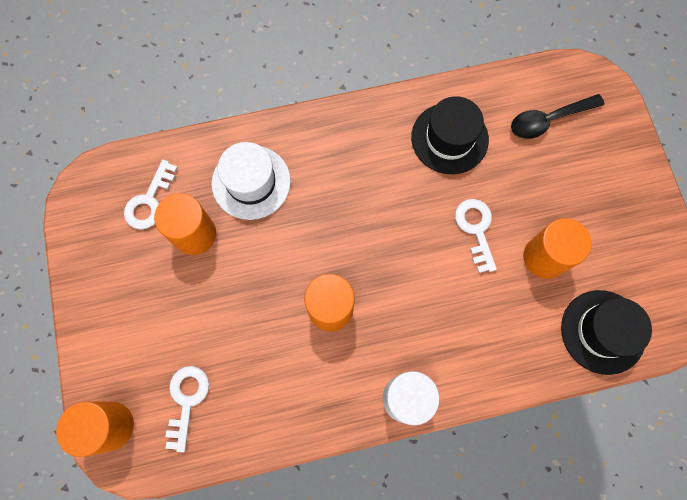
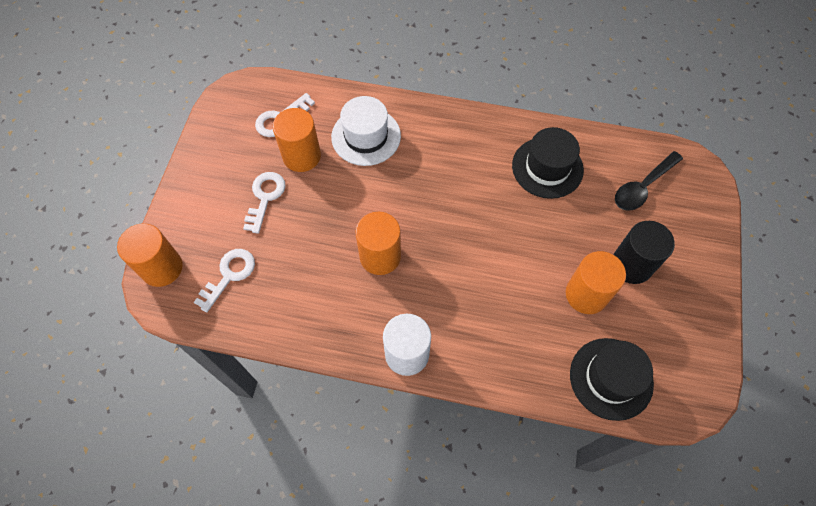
camera: 25 degrees right, 10 degrees down
white key [455,199,497,273] -> white key moved to [243,172,286,234]
black spoon [511,94,605,139] -> black spoon turned 45 degrees counterclockwise [615,151,683,211]
none -> black cylinder [613,221,675,284]

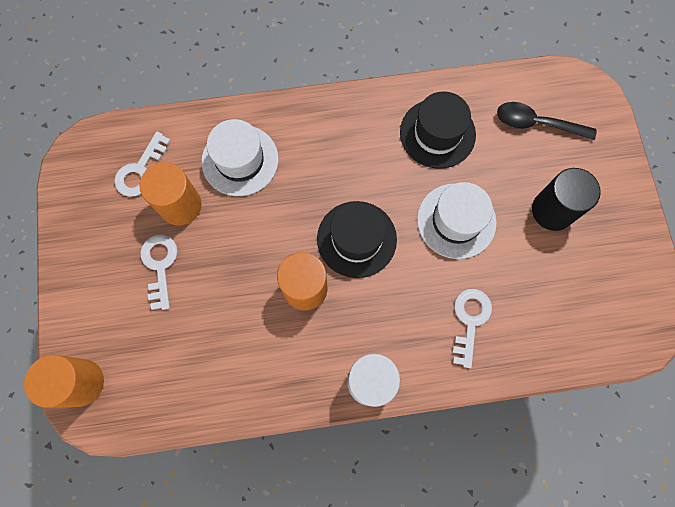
camera: 20 degrees left, 10 degrees up
white key [194,249,255,312] -> white key moved to [452,289,492,368]
orange cylinder [566,251,626,314] -> none
black hat [570,338,654,421] -> black hat moved to [317,201,397,278]
black spoon [615,151,683,211] -> black spoon turned 75 degrees clockwise [497,102,597,140]
none -> white hat [417,182,497,259]

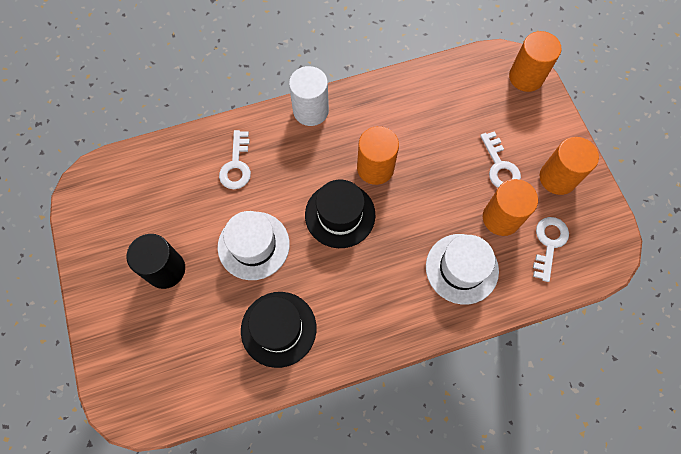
camera: 170 degrees right, 5 degrees down
black spoon [497,102,597,140] -> none
none -> orange cylinder [540,137,599,195]

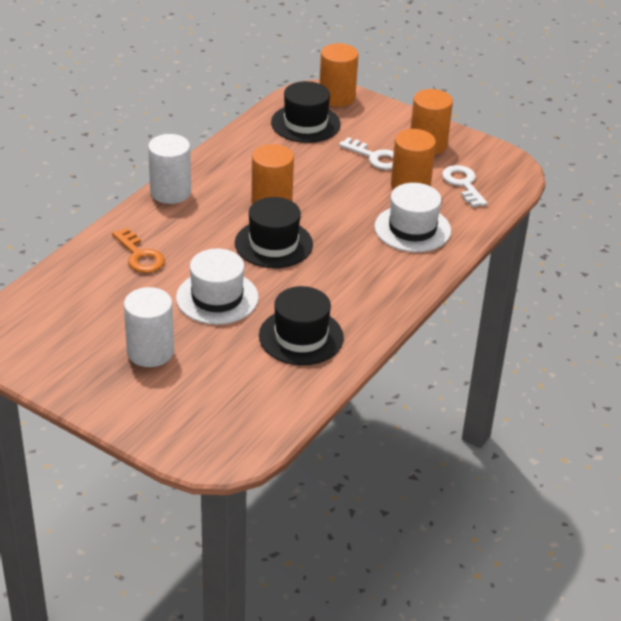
camera: 40 degrees left, 30 degrees down
black cylinder [127,234,185,289] -> white cylinder [124,287,174,367]
white key [219,130,251,189] -> orange key [112,228,165,273]
none -> black hat [271,81,341,143]

